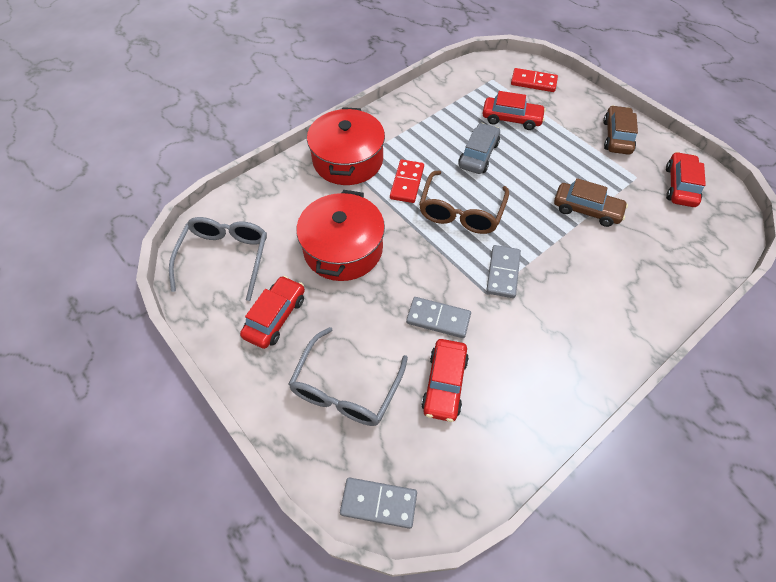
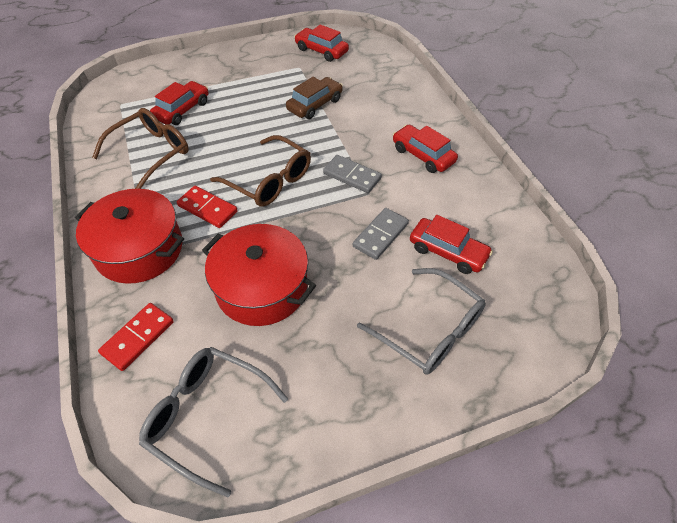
camera: 70 degrees left, 5 degrees down
red car [240,276,305,349] -> red car moved to [393,125,458,173]
grey domino [340,478,417,529] -> none
grey car [458,123,500,174] -> none
red domino [511,68,558,92] -> red domino moved to [98,303,174,371]
brown car [603,105,638,155] -> none
none -> brown glasses [92,108,189,189]

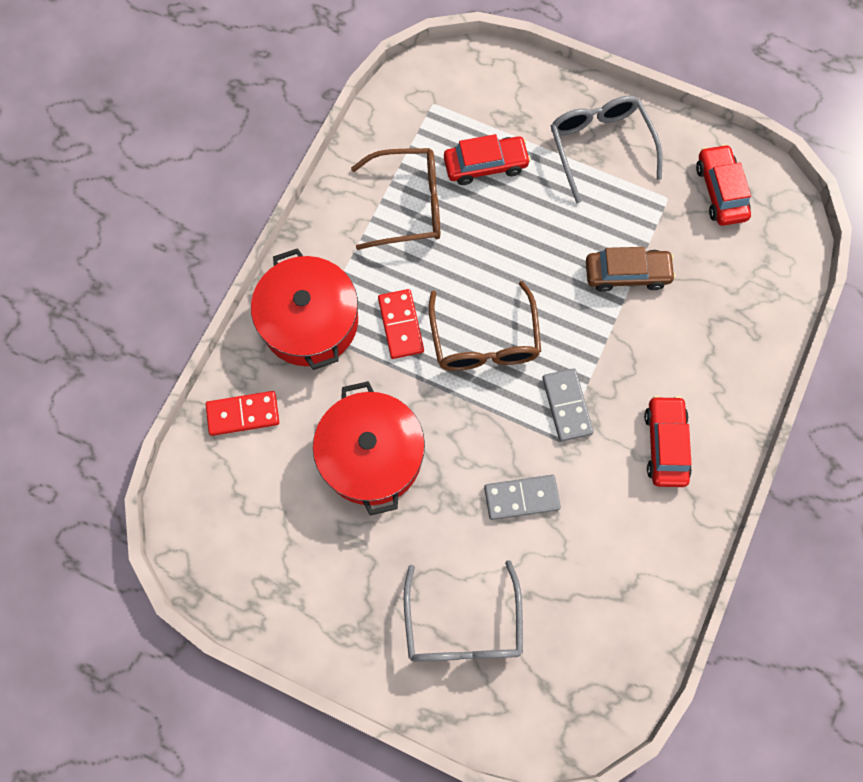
camera: 45 degrees right, 20 degrees up
grey glasses [139,347,288,497] -> grey glasses moved to [551,96,663,203]
red car [410,215,493,274] -> none

